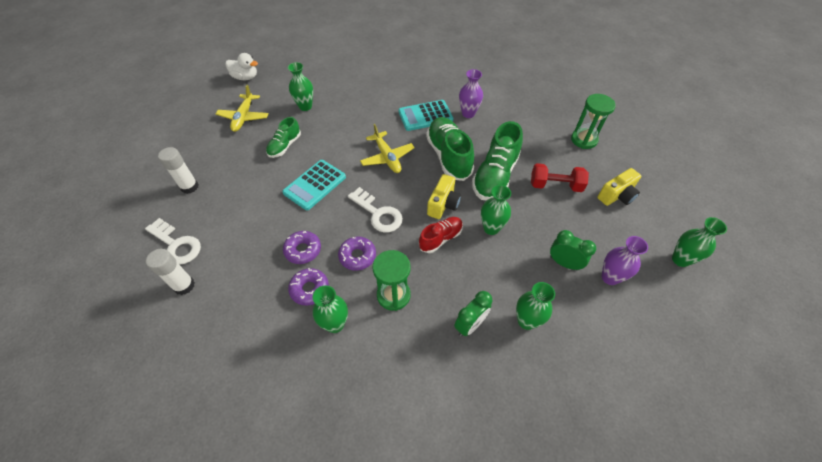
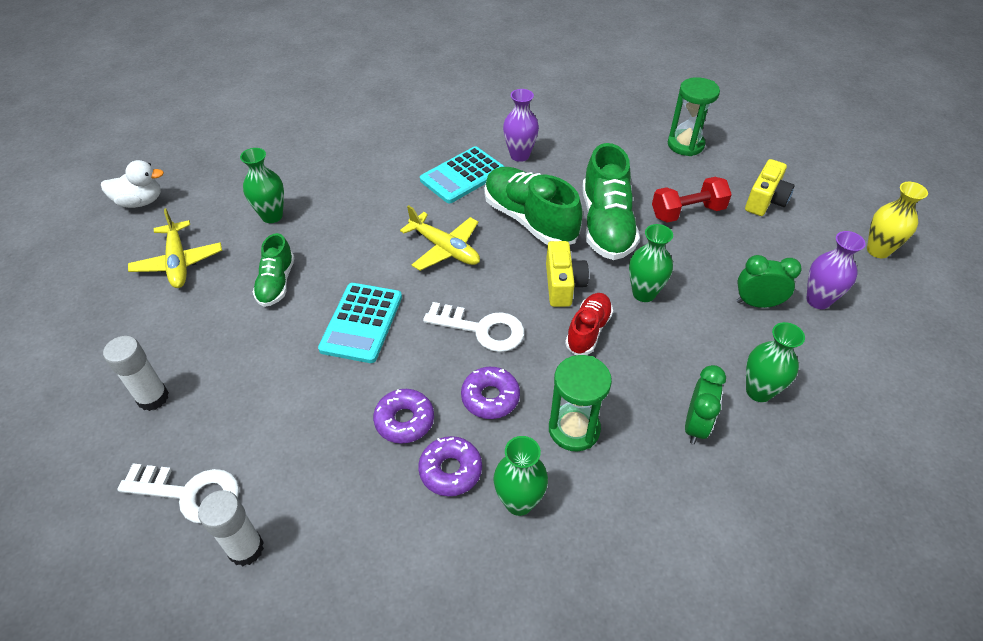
camera: 25 degrees left, 5 degrees down
green vase [672,217,727,267] -> yellow vase [867,182,928,258]

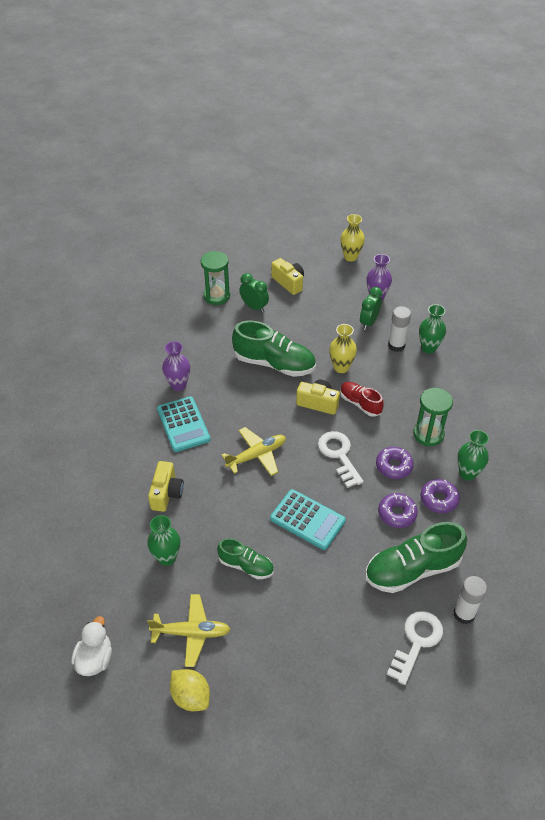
camera: 70 degrees left, 0 degrees up
white glue stick [103,336,169,411] -> white glue stick moved to [388,306,411,352]
white key [423,302,524,352] -> white key turned 60 degrees counterclockwise [318,431,364,488]
green shoe [484,167,583,245] -> green shoe moved to [365,522,467,593]
green vase [629,224,673,302] -> yellow vase [329,324,357,373]
red dumbbell [652,177,732,223] -> none
green clock [685,365,726,444] -> green clock moved to [239,273,269,313]
none -> yellow camera [148,461,184,512]
none -> yellow lemon [170,669,210,711]

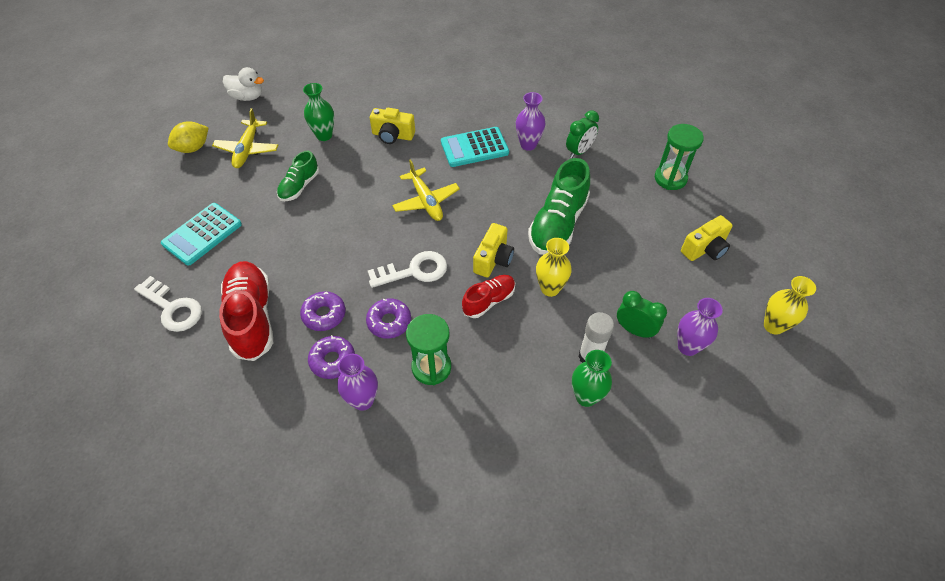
camera: 95 degrees right, 5 degrees up
green clock [239,273,269,313] -> green clock moved to [566,110,599,159]
turquoise calculator [270,489,346,550] -> turquoise calculator moved to [161,203,242,266]
green shoe [365,522,467,593] -> red shoe [219,261,273,361]
white glue stick [454,576,487,624] -> none
green vase [457,430,489,480] -> purple vase [337,354,378,411]

